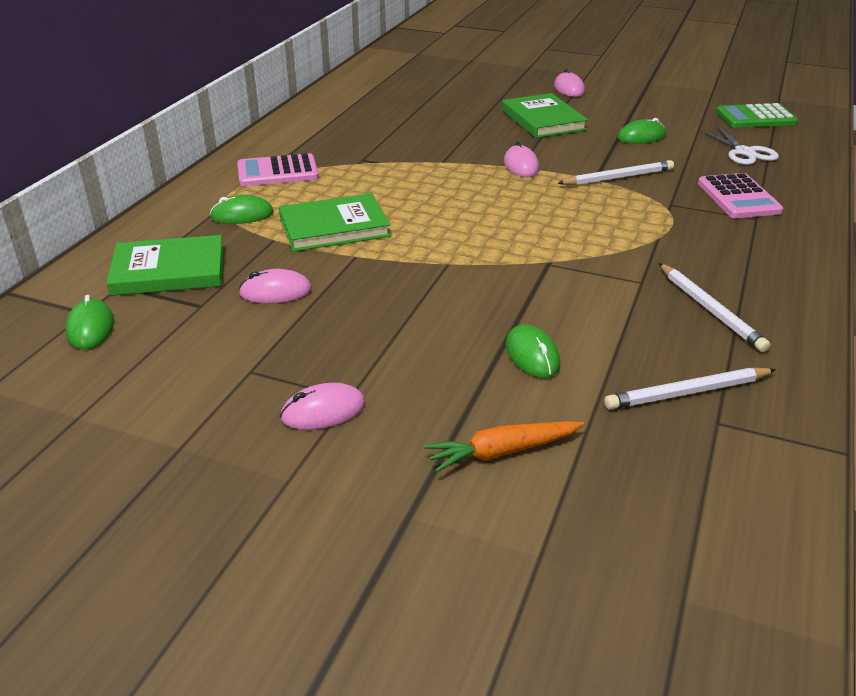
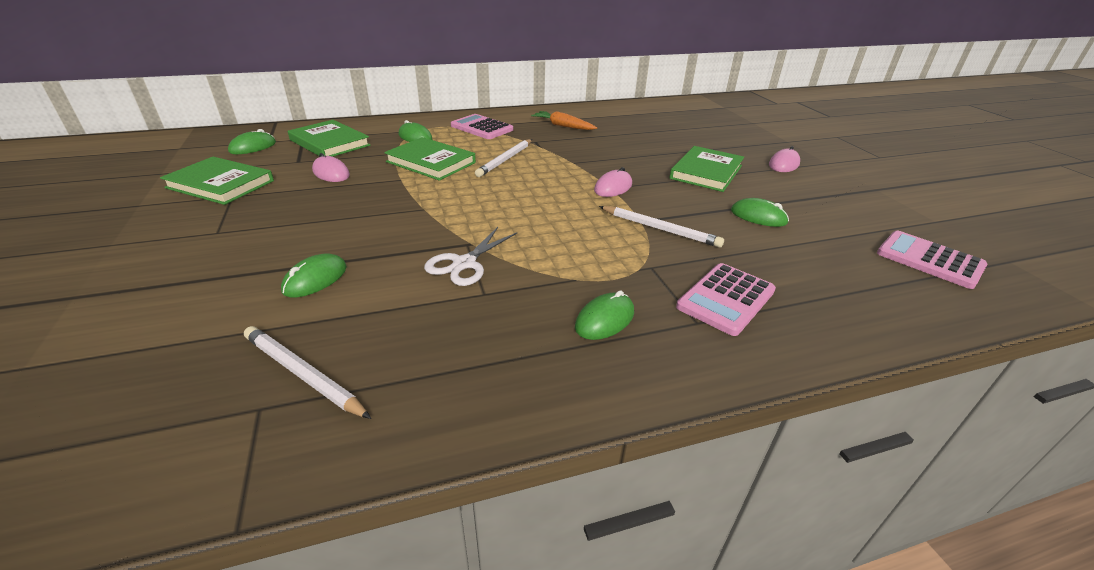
camera: 50 degrees right, 0 degrees up
pink mouse [280,383,366,430] -> none
orange carrot [424,421,584,472] -> orange carrot moved to [531,111,597,130]
white pencil [659,263,770,352] -> white pencil moved to [475,139,532,177]
white scissors [699,126,779,165] -> white scissors moved to [424,227,518,286]
green calculator [716,103,798,128] -> pink calculator [877,231,987,289]
none -> green book [160,157,274,205]
none -> green mouse [575,290,634,340]

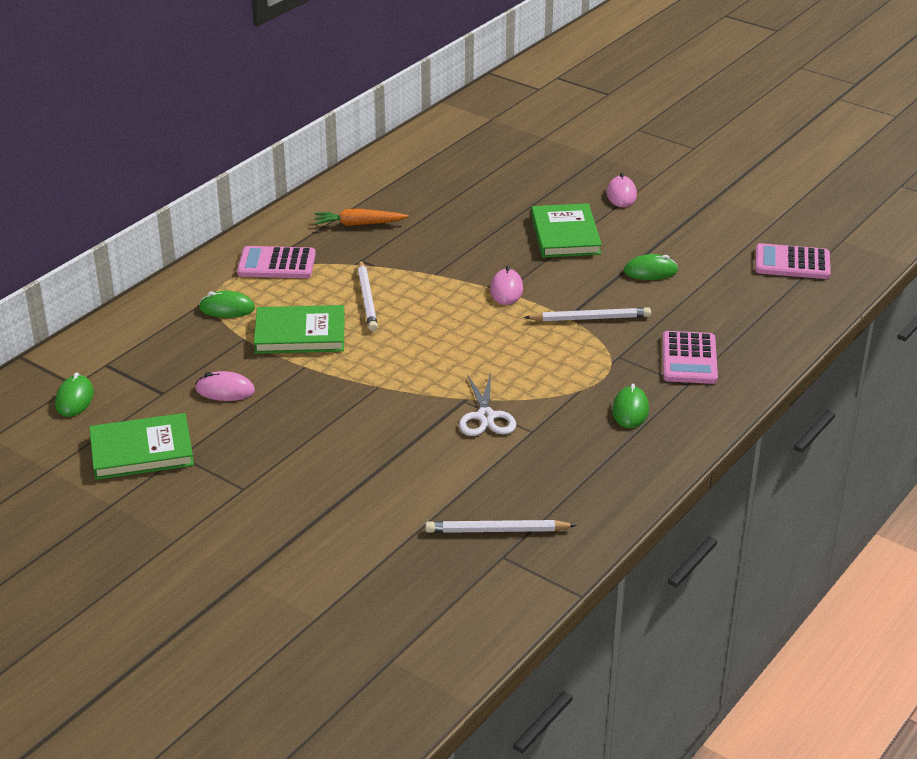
camera: 35 degrees left, 0 degrees up
green mouse [281,253,347,298] -> none
green book [288,120,370,157] -> none

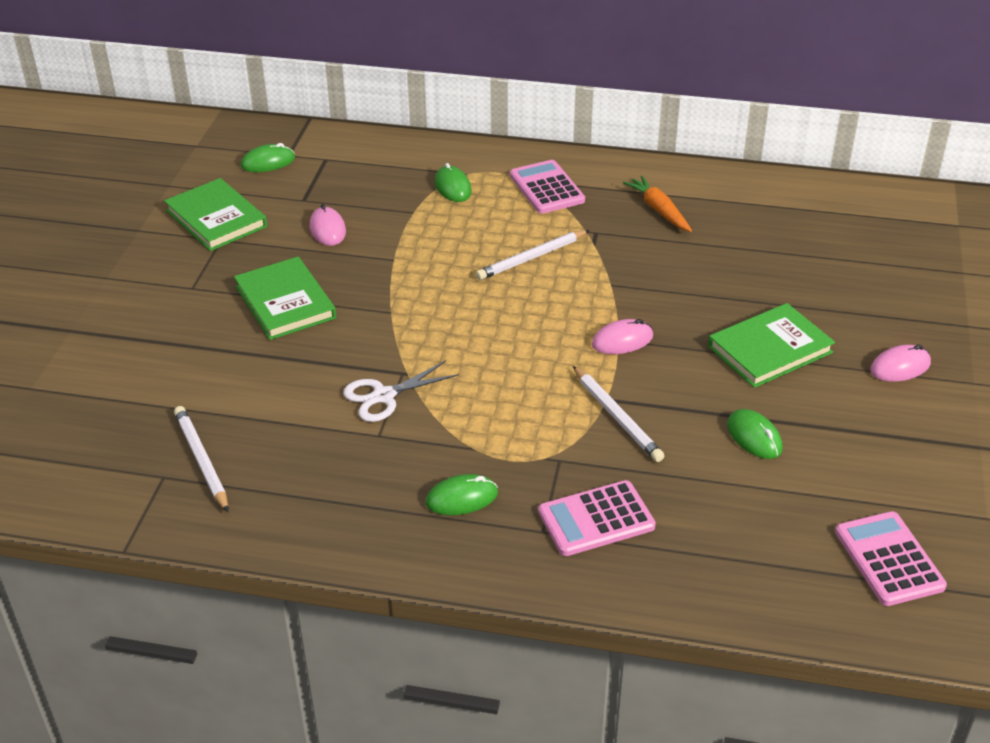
camera: 65 degrees right, 5 degrees up
green book [254,305,345,354] -> green book moved to [234,257,336,340]

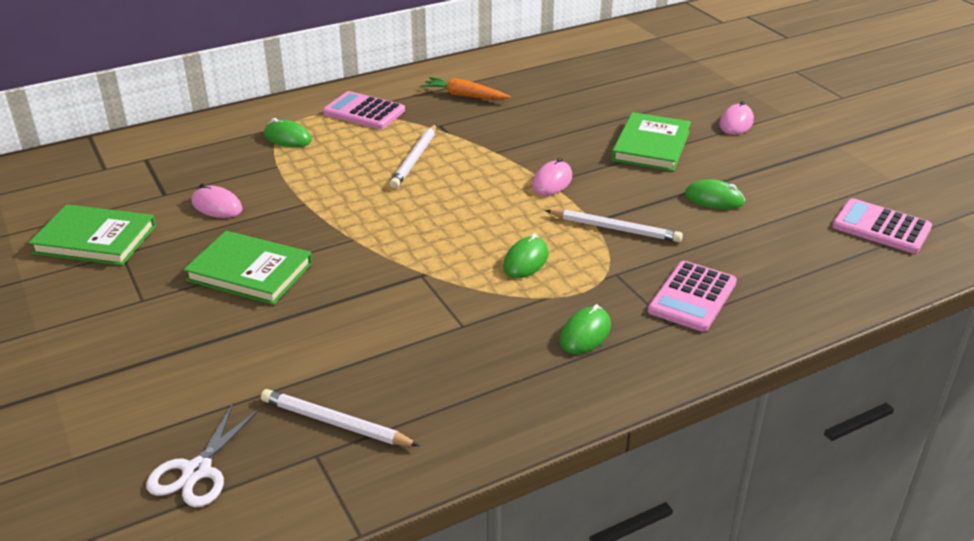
camera: 40 degrees left, 5 degrees down
green mouse [241,143,295,172] -> green mouse moved to [503,233,549,278]
white scissors [343,361,459,422] -> white scissors moved to [146,403,260,507]

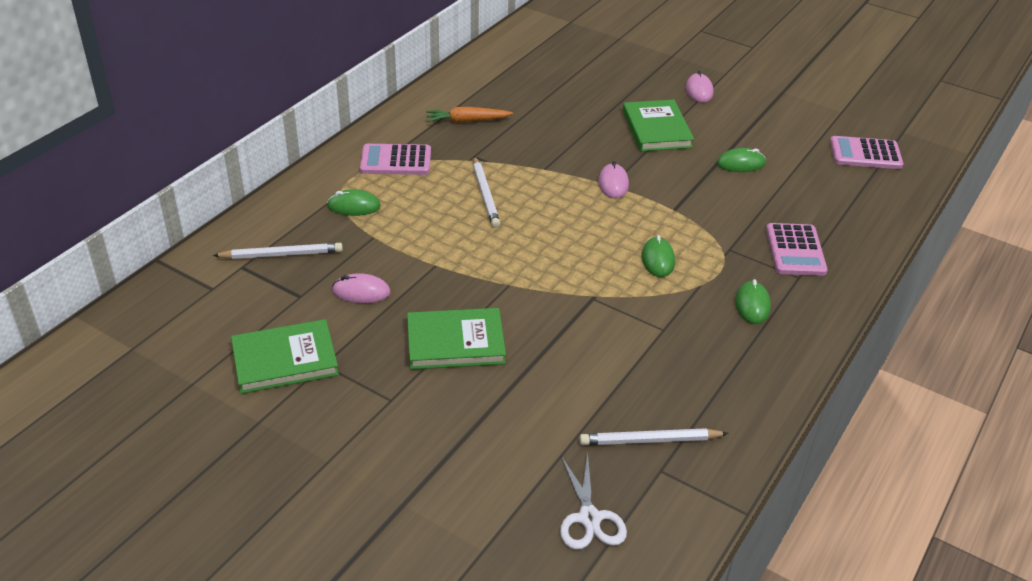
camera: 30 degrees left, 5 degrees up
white pencil [545,209,683,242] -> white pencil moved to [213,243,343,259]

